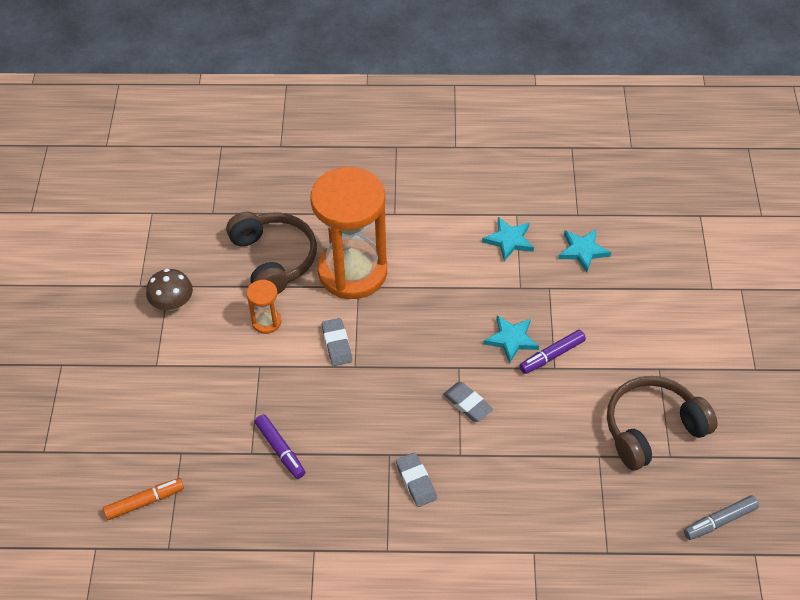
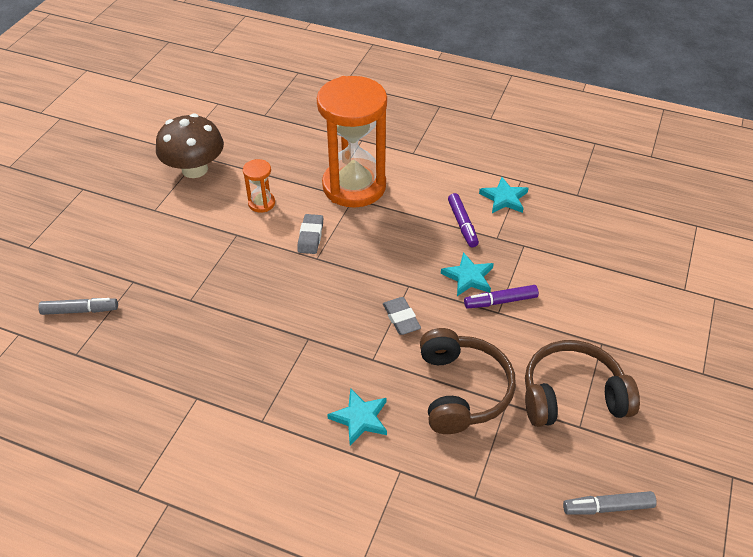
camera: 20 degrees right, 5 degrees down
orange marker [103,478,184,520] -> grey marker [38,298,118,315]
brown mushroom [146,268,193,311] -> brown mushroom [156,114,224,178], size x1.62
brown headphones [226,212,317,295] -> brown headphones moved to [420,328,516,434]
purple marker [255,414,305,479] -> purple marker moved to [448,193,479,247]
grey eraser [396,453,437,507] -> none
turquoise star [558,229,611,272] -> turquoise star moved to [327,388,387,445]

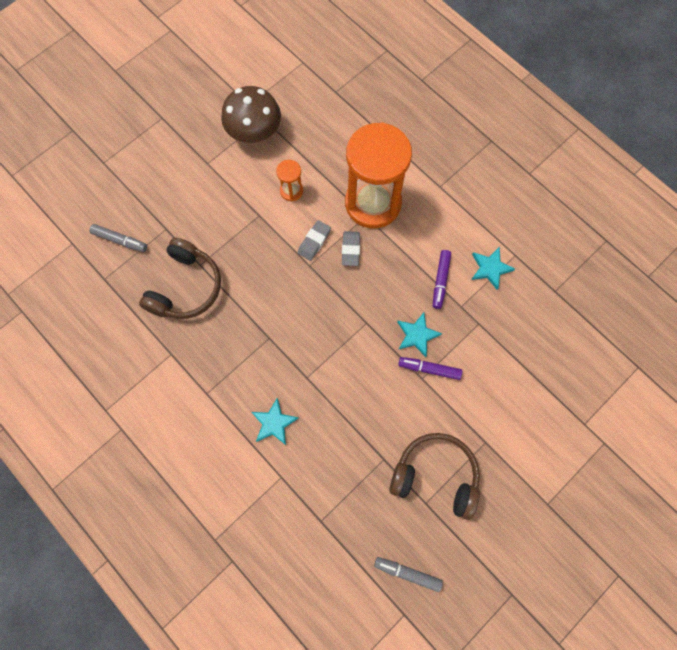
camera: 25 degrees right, 25 degrees up
grey eraser [383,297,421,335] -> grey eraser moved to [342,231,360,266]
brown headphones [420,328,516,434] -> brown headphones moved to [139,237,221,319]

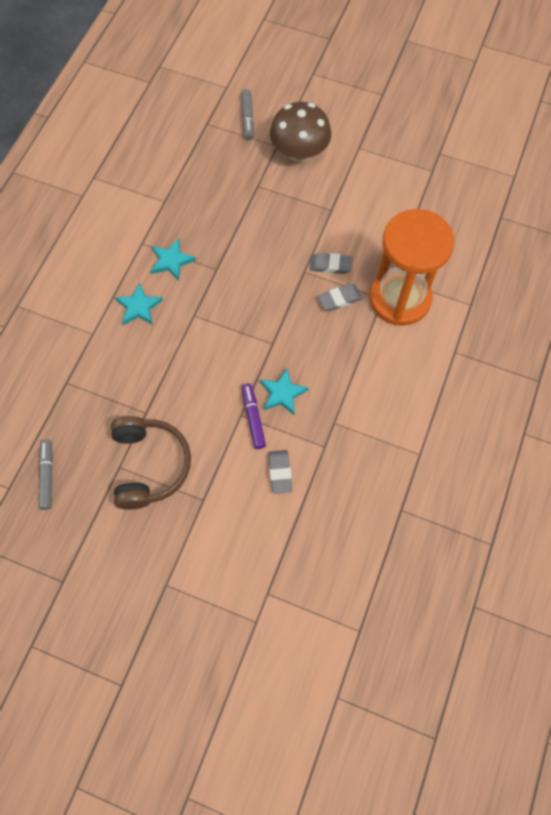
camera: 65 degrees right, 5 degrees down
brown headphones [139,237,221,319] -> none
brown mushroom [221,86,281,143] -> brown mushroom moved to [270,102,331,162]
orange hourglass [276,160,303,201] -> none
purple marker [433,250,451,309] -> none
turquoise star [471,247,515,290] -> turquoise star moved to [151,238,196,281]
none -> grey eraser [268,450,292,494]

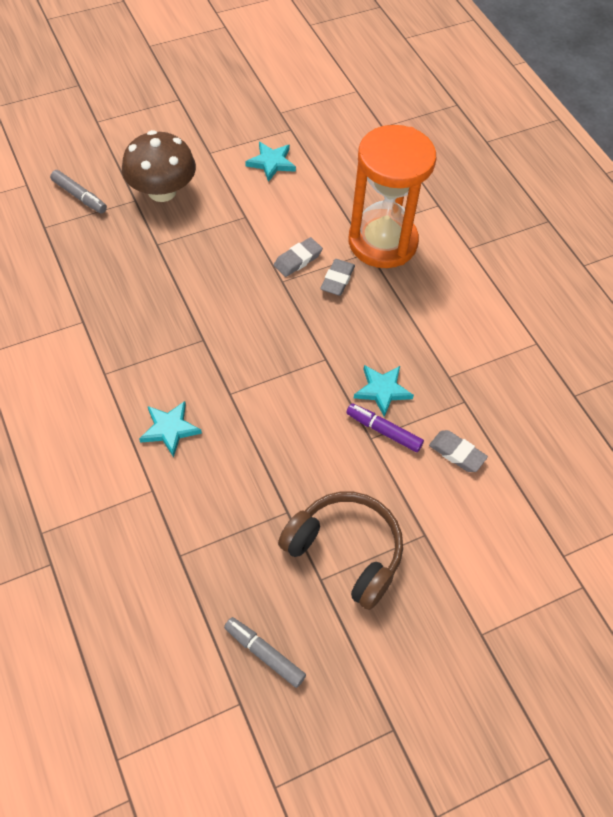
camera: 50 degrees left, 10 degrees down
turquoise star [151,238,196,281] -> turquoise star moved to [245,142,296,182]

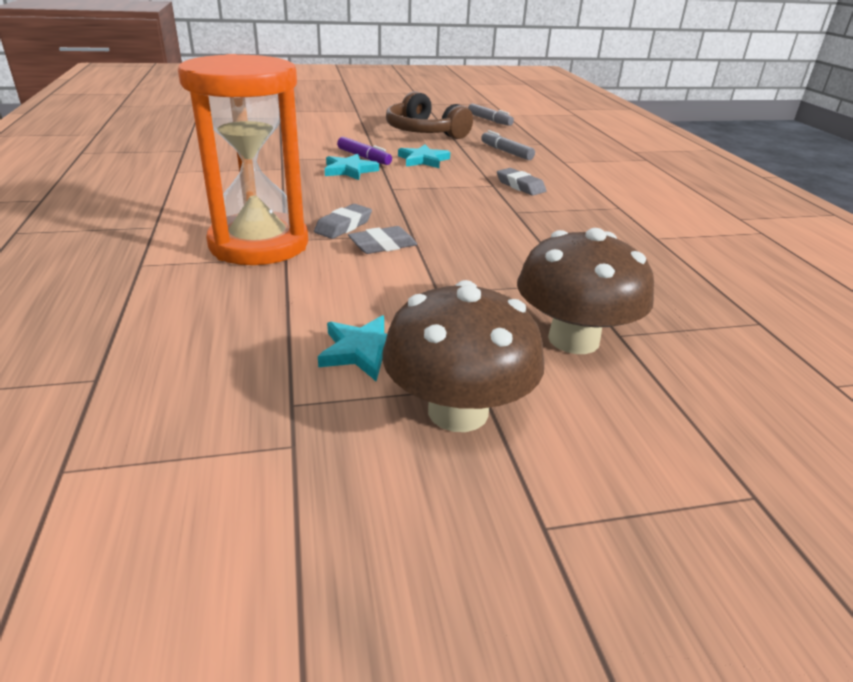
camera: 165 degrees left, 25 degrees down
grey marker [50,170,107,214] -> grey marker moved to [481,130,535,160]
turquoise star [139,401,202,457] -> turquoise star moved to [398,144,450,168]
grey eraser [429,430,488,472] -> grey eraser moved to [497,168,546,196]
none -> brown mushroom [382,280,544,432]

